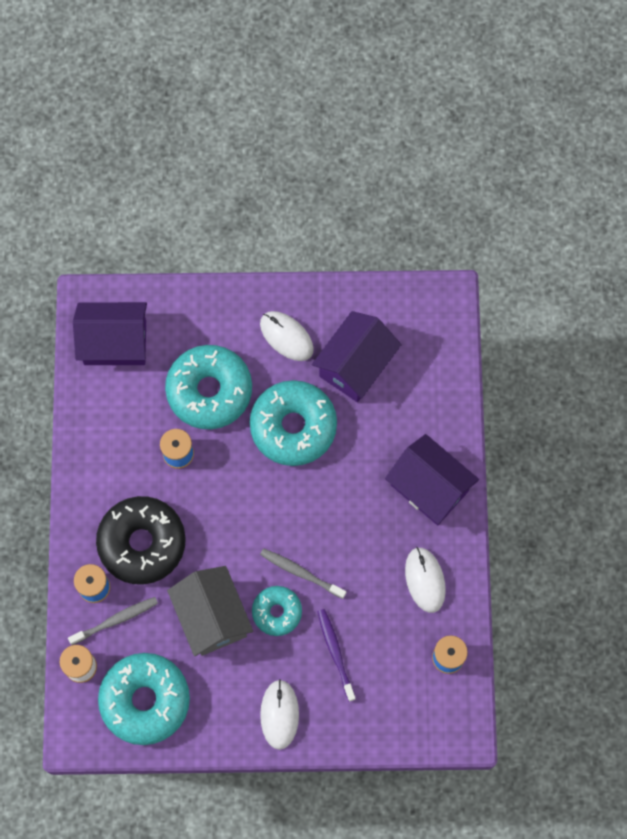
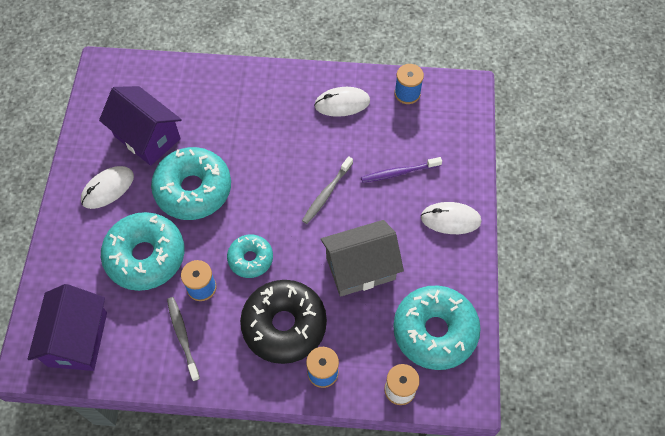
camera: 85 degrees left, 10 degrees down
grey toothbrush [68,597,158,645] -> grey toothbrush moved to [167,297,200,381]
turquoise donut [252,586,302,636] -> turquoise donut moved to [227,234,273,278]
purple house [385,434,479,525] -> none

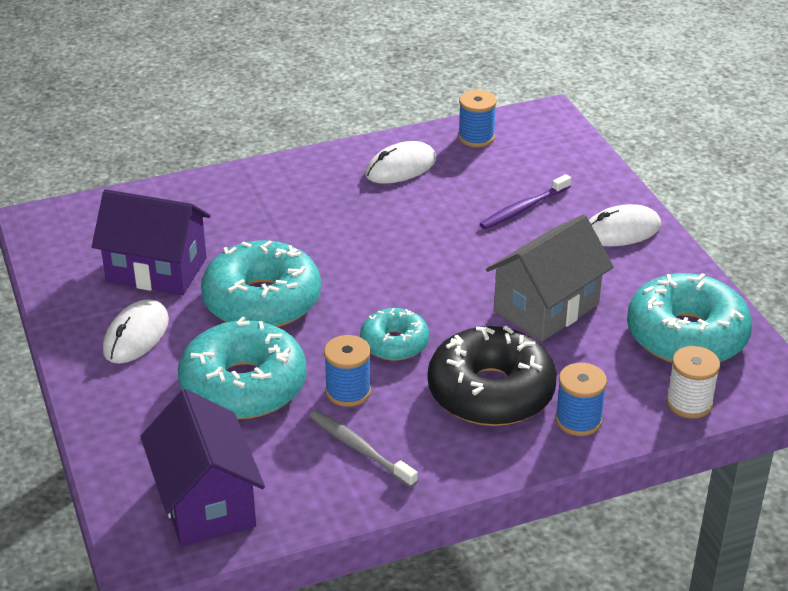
camera: 25 degrees left, 25 degrees down
grey toothbrush [302,156,353,224] -> none

